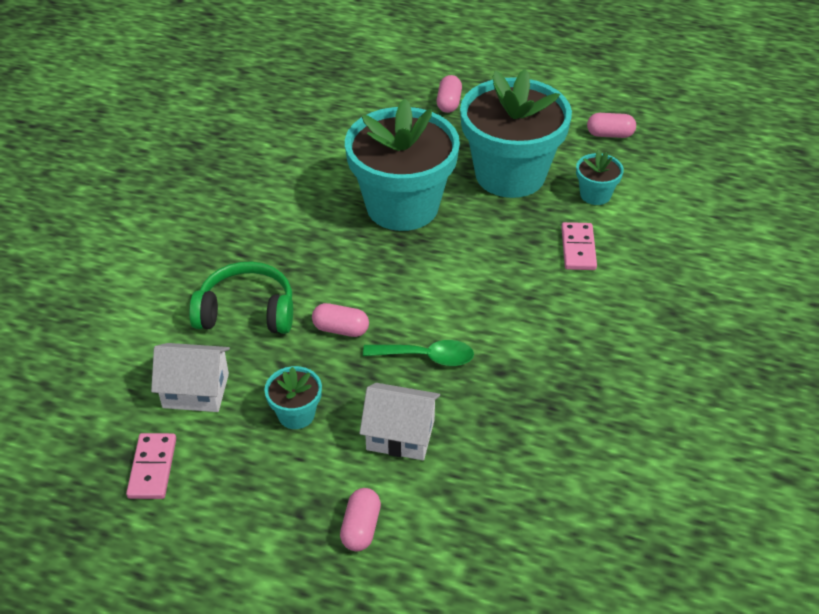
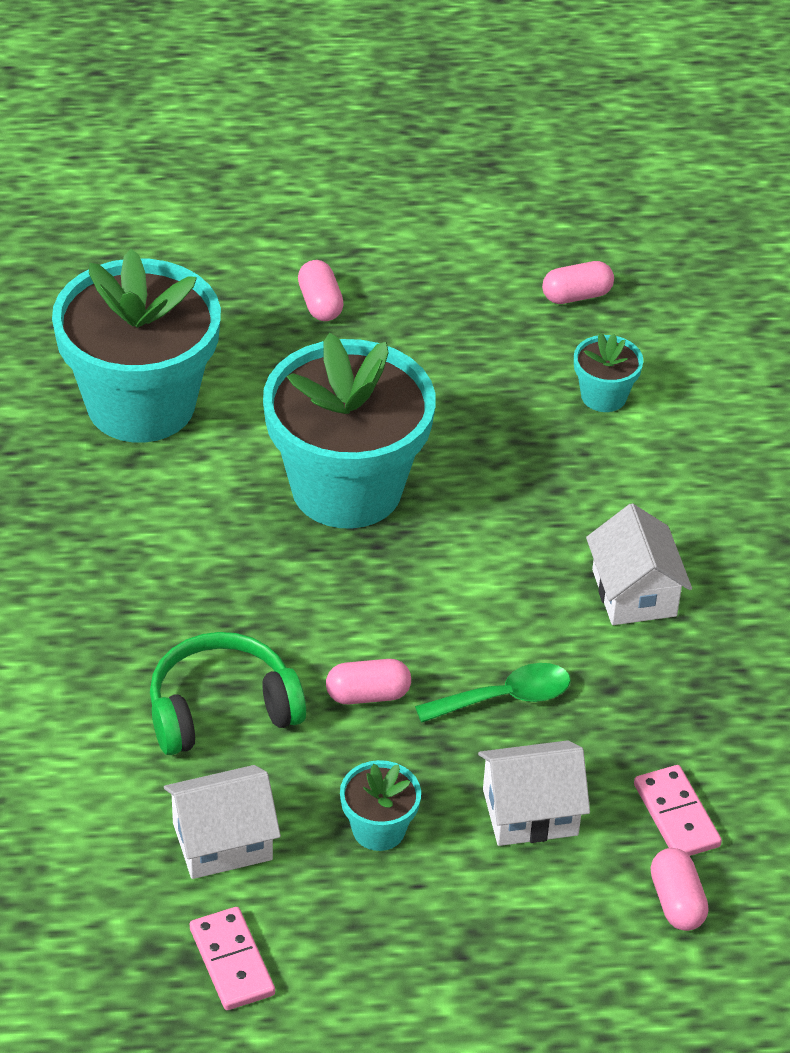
camera: 25 degrees left, 0 degrees up
pink capsule [340,488,381,551] -> pink capsule moved to [651,848,709,931]
turquoise flower pot [460,69,572,198] -> turquoise flower pot moved to [52,249,221,443]
pink domino [561,222,597,270] -> pink domino moved to [634,765,722,856]
none -> white house [586,503,692,625]

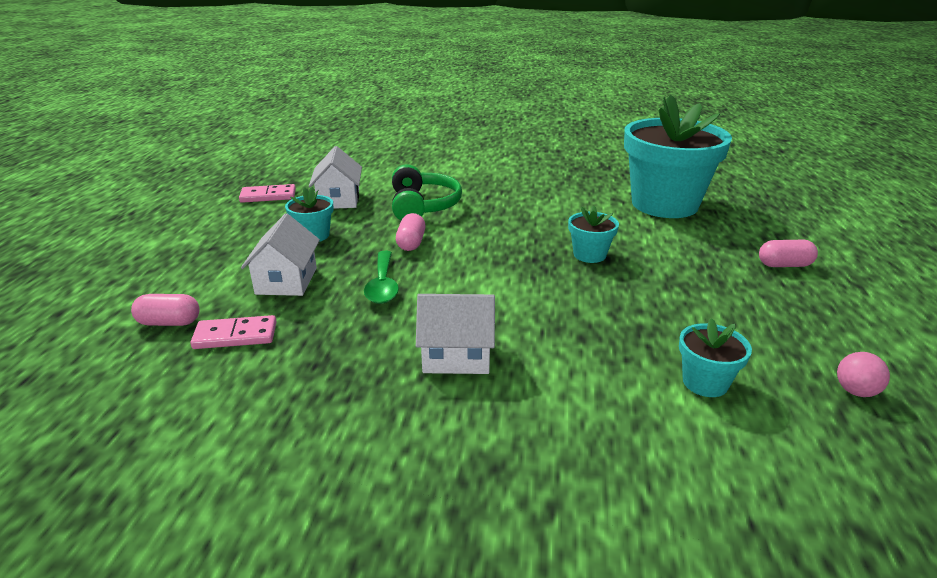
camera: 105 degrees right, 15 degrees down
turquoise flower pot [263,333,436,529] -> turquoise flower pot [568,206,619,263], size x0.43
pink capsule [542,261,614,304] -> pink ball [837,352,890,397]

